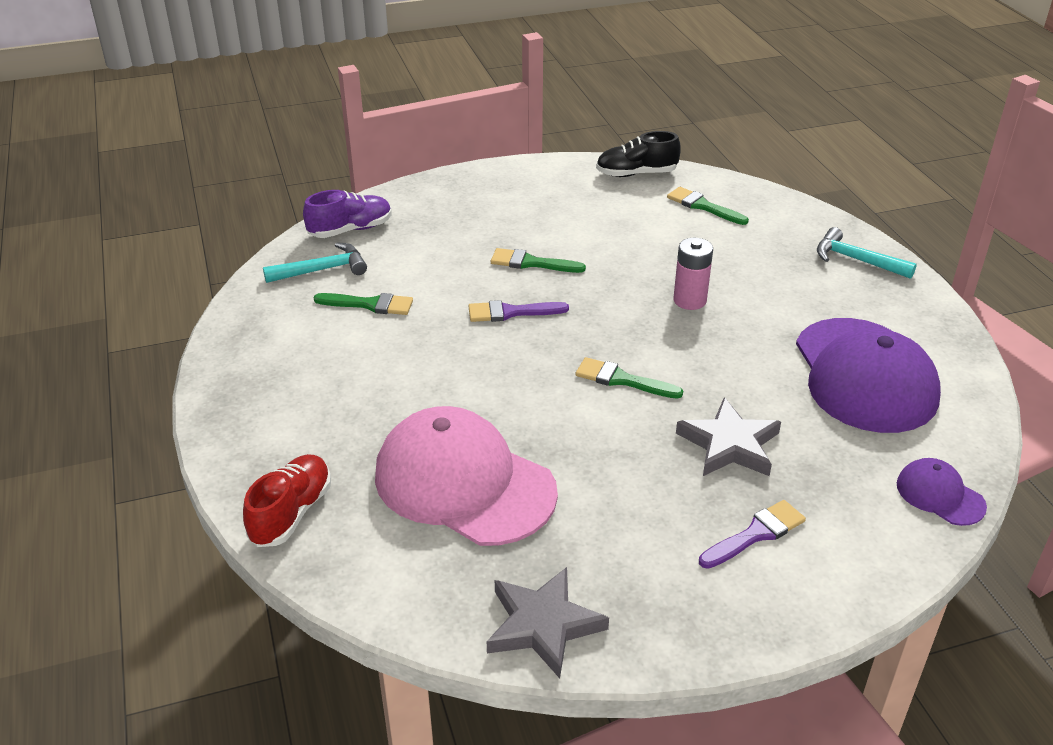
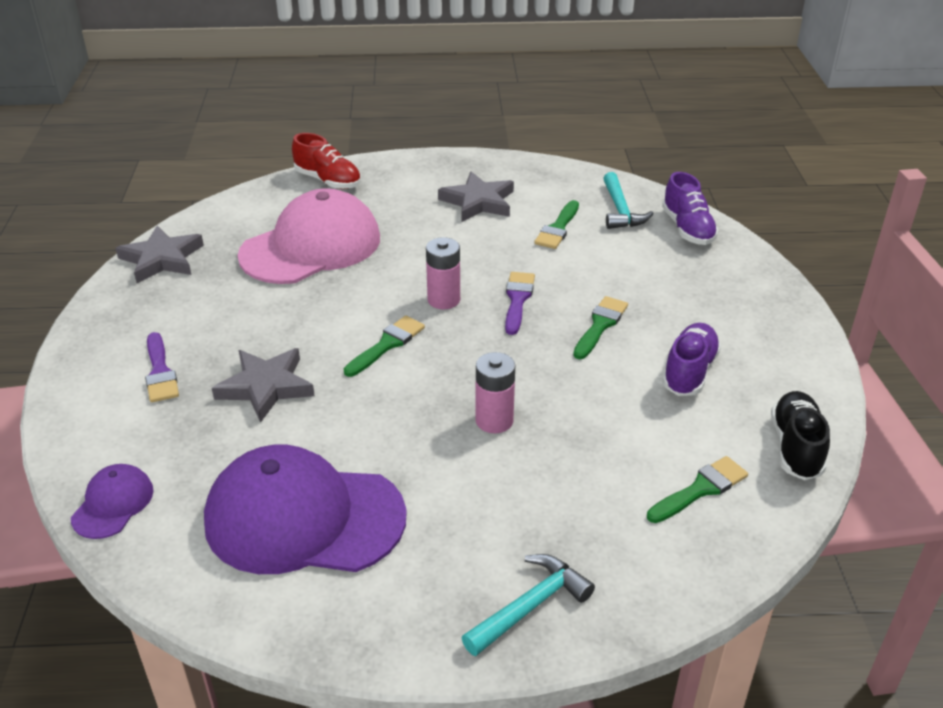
camera: 105 degrees right, 0 degrees up
purple cap [897,458,987,526] -> purple cap turned 45 degrees counterclockwise [71,464,154,539]
none -> pink battery [426,237,460,309]
none -> grey star [438,172,514,222]
none -> purple shoe [662,323,721,396]

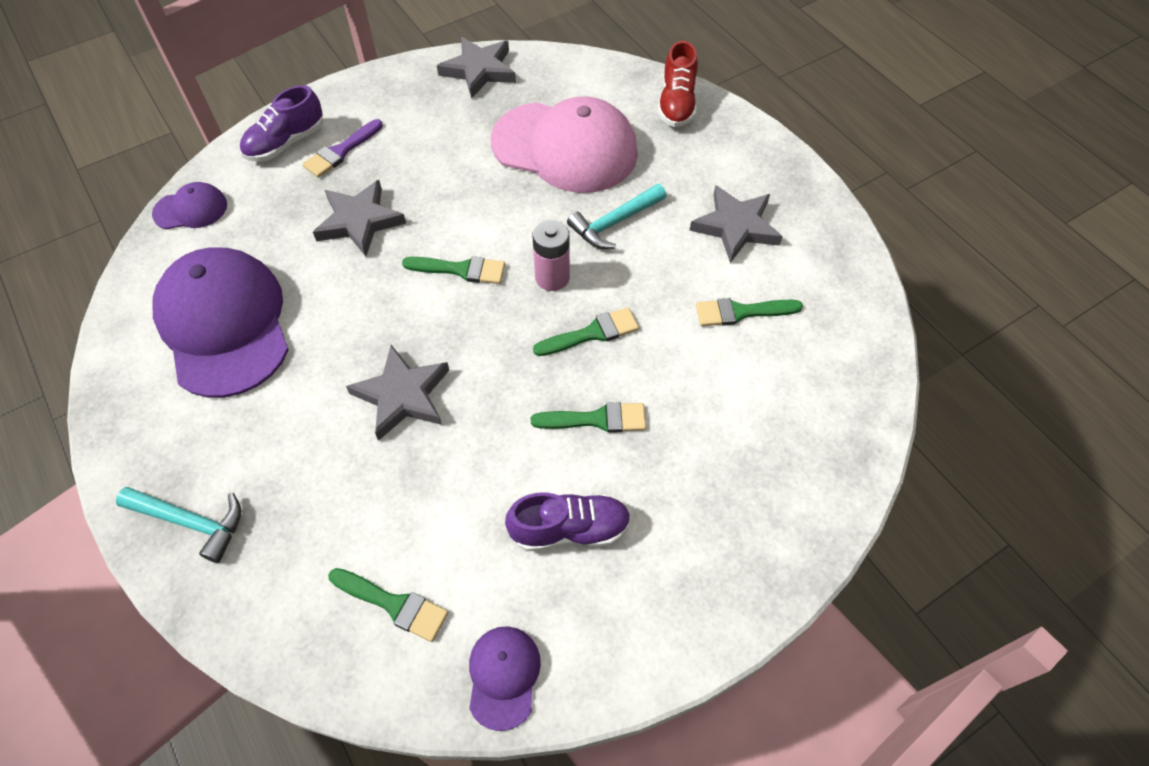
camera: 60 degrees right, 20 degrees up
pink battery [475,352,515,433] -> grey star [346,345,449,441]
purple brush [505,272,535,335] -> green brush [533,307,639,356]
turquoise hammer [603,172,654,229] -> turquoise hammer moved to [567,184,666,249]
purple shoe [662,172,719,245] -> purple shoe moved to [240,85,323,162]
black shoe [771,391,830,480] -> purple cap [469,626,541,731]

